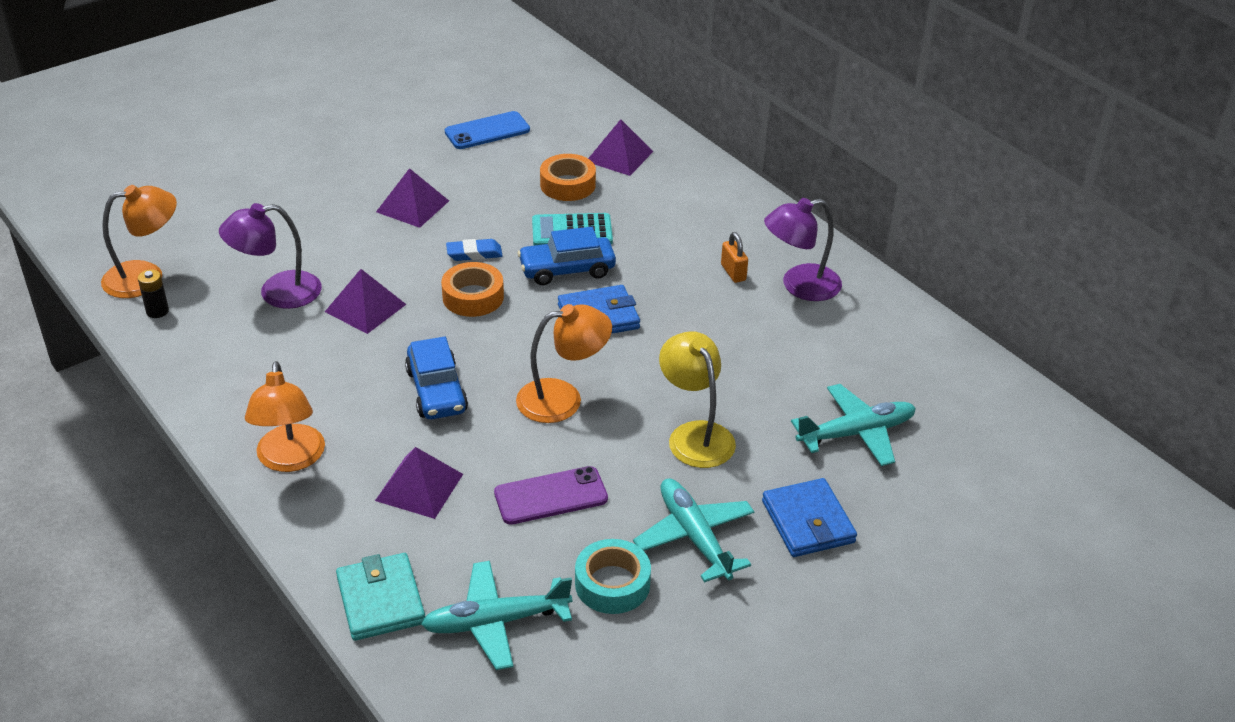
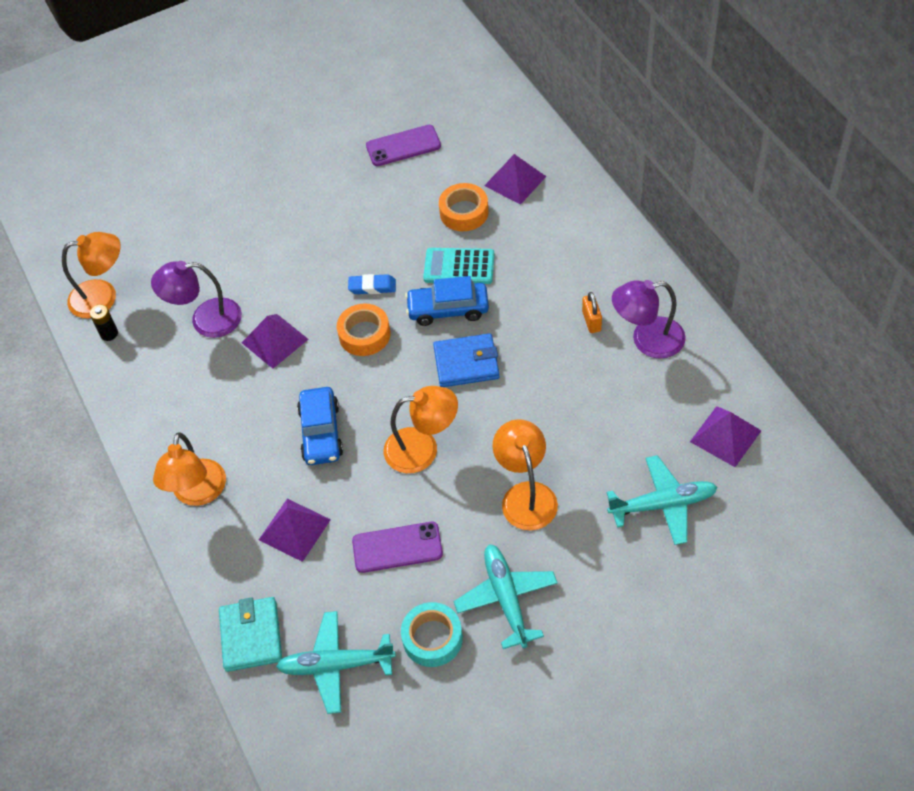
camera: 15 degrees right, 15 degrees up
purple pyramid [376,168,449,228] -> purple pyramid moved to [690,406,761,467]
blue phone [445,111,530,149] -> purple phone [366,125,441,166]
yellow lamp [659,331,736,468] -> orange lamp [493,419,558,530]
blue wallet [762,478,857,557] -> none

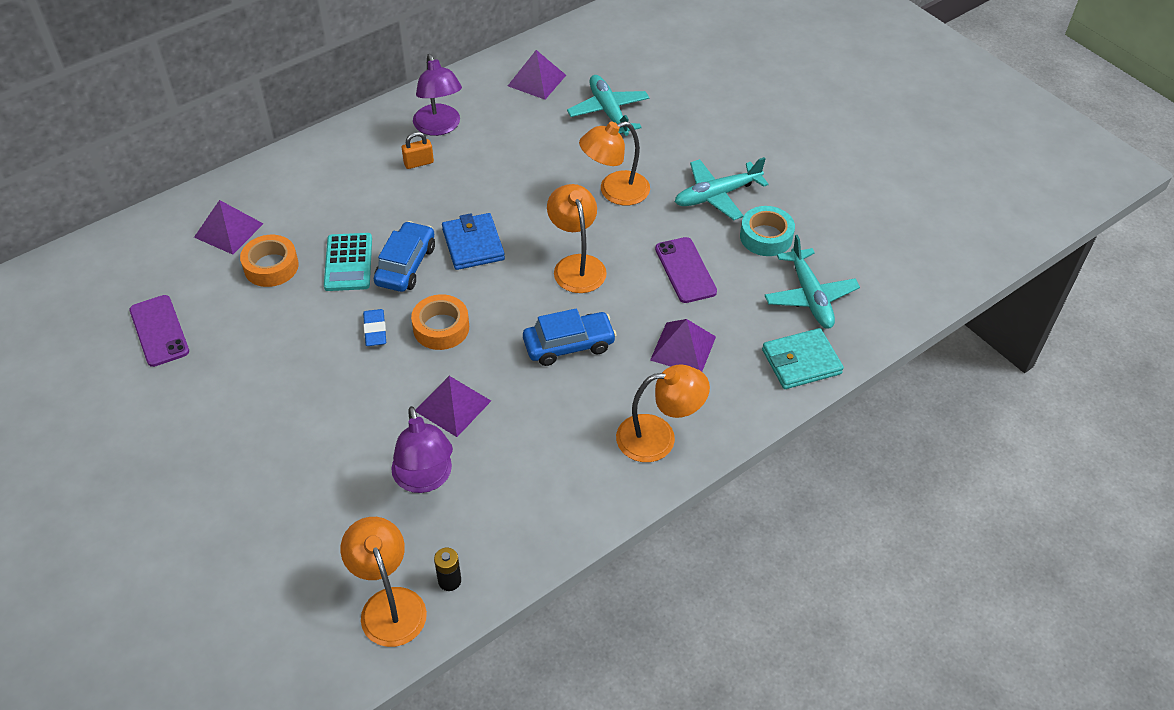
camera: 105 degrees left, 5 degrees down
blue car [405,276,489,326] -> blue car turned 150 degrees counterclockwise [374,221,435,292]

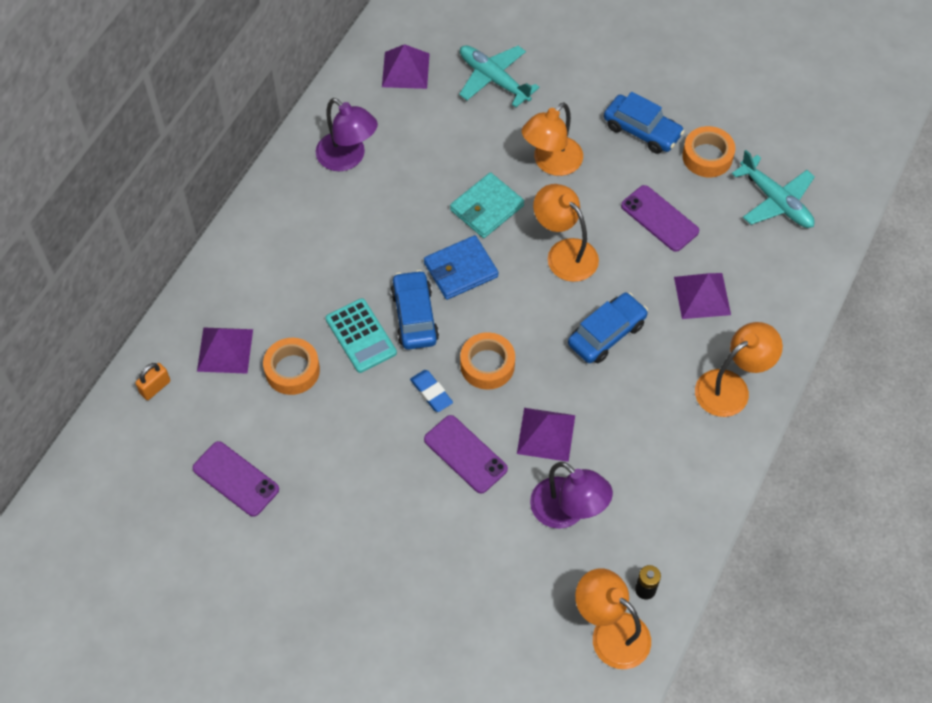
camera: 25 degrees left, 10 degrees up
orange padlock [402,132,434,169] -> orange padlock moved to [135,363,170,400]
blue wallet [442,213,505,270] -> blue wallet turned 75 degrees counterclockwise [424,235,499,300]
turquoise plane [675,157,769,220] -> blue car [604,92,685,154]
turquoise tape [740,206,795,256] -> orange tape [682,126,735,177]
turquoise wallet [762,328,844,389] -> turquoise wallet moved to [450,172,524,238]
none -> purple phone [424,415,508,493]

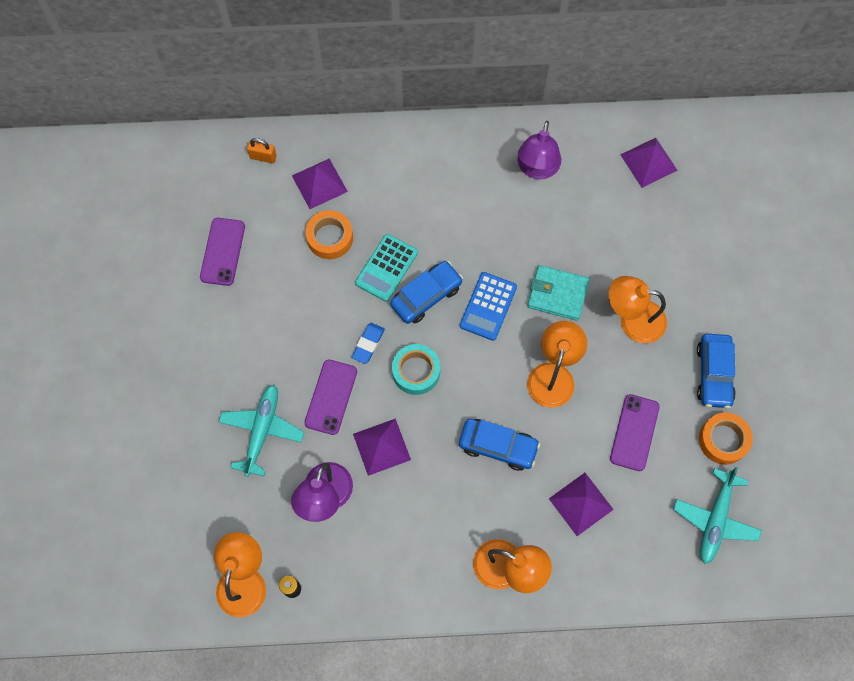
camera: 60 degrees right, 10 degrees up
blue wallet [424,235,499,300] -> blue calculator [460,272,517,341]
turquoise plane [459,45,539,107] -> turquoise plane moved to [219,385,304,476]
orange tape [460,332,515,390] -> turquoise tape [392,344,440,395]

